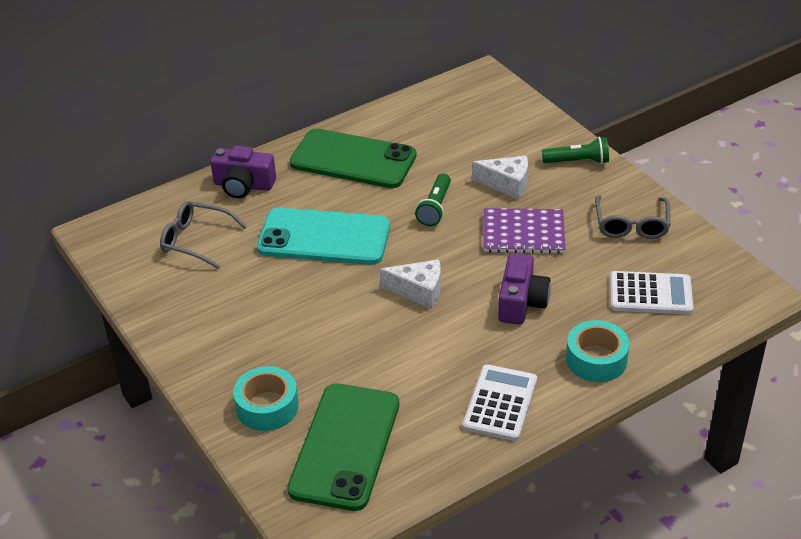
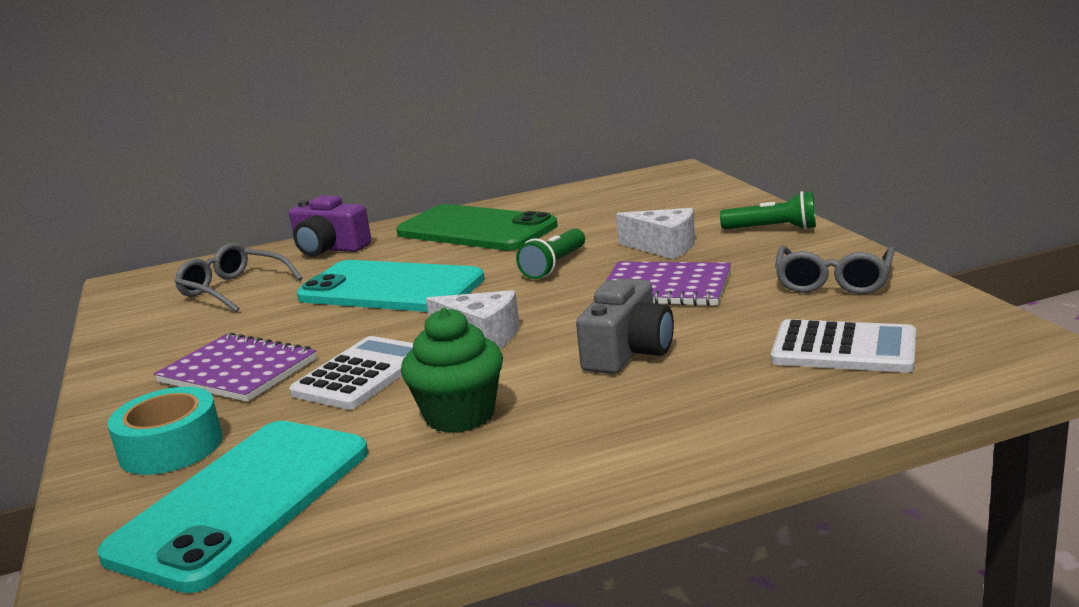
camera: 15 degrees right, 20 degrees down
green phone [287,383,399,511] -> turquoise phone [97,421,368,593]
white calculator [463,364,537,441] -> white calculator moved to [289,336,413,409]
purple camera [498,253,551,325] -> grey camera [576,278,674,374]
turquoise tape [566,320,629,382] -> none
none -> purple notebook [154,332,317,402]
none -> green cupcake [401,308,503,433]

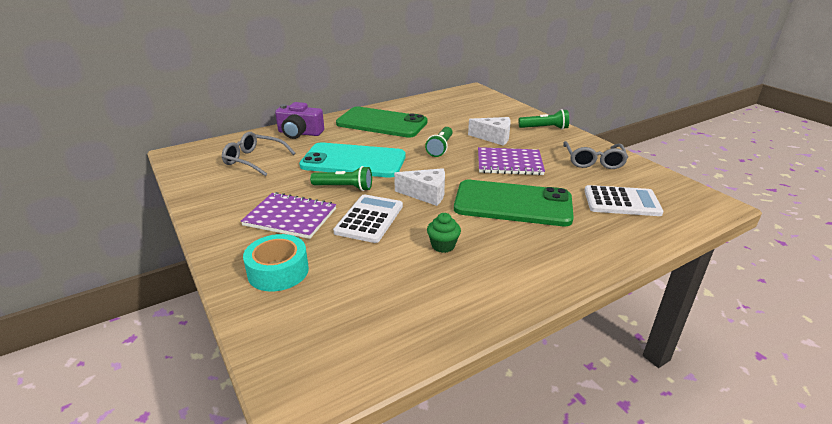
camera: 15 degrees left, 10 degrees up
turquoise phone [97,421,368,593] -> none
green cupcake [401,308,503,433] -> green cupcake [427,213,461,253], size x0.60
grey camera [576,278,674,374] -> green phone [454,180,574,226]
none -> green flashlight [310,166,372,191]

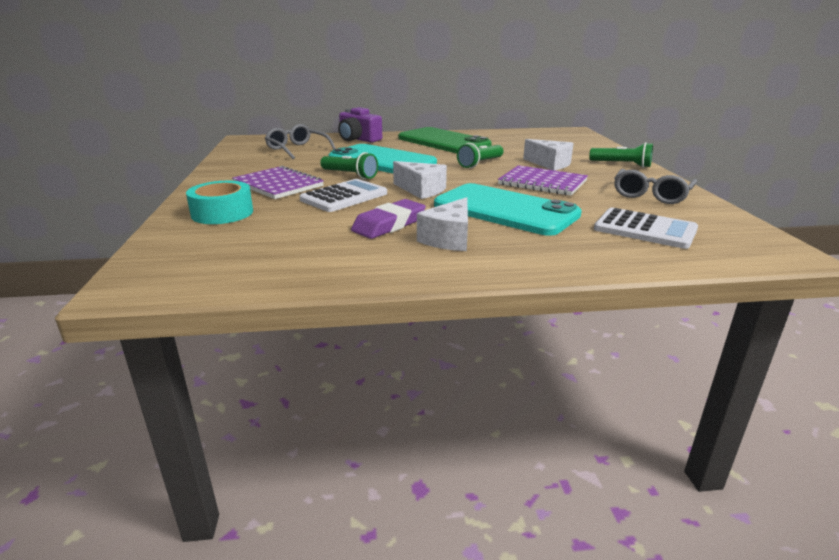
camera: 25 degrees right, 5 degrees down
green cupcake [427,213,461,253] -> purple eraser [351,199,426,239]
green phone [454,180,574,226] -> turquoise phone [434,183,582,236]
none -> white cheese [417,197,468,251]

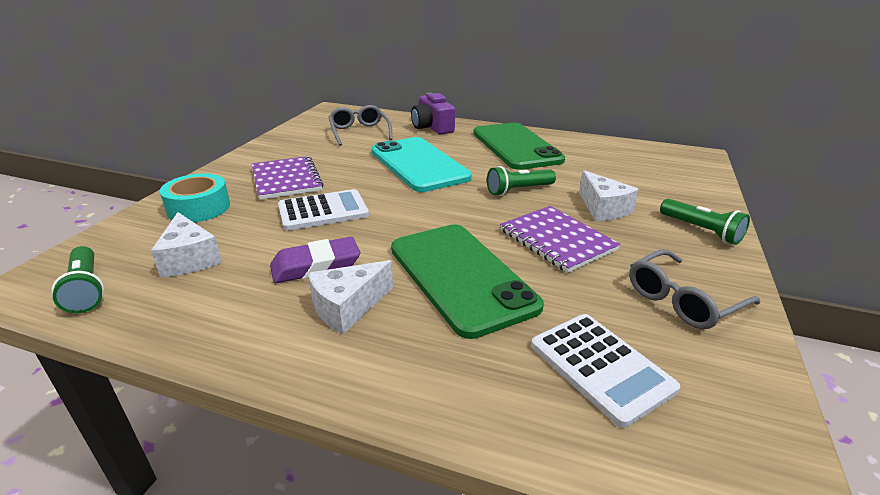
camera: 25 degrees right, 5 degrees up
green flashlight [320,152,378,179] -> green flashlight moved to [51,246,104,313]
white cheese [393,161,447,199] -> white cheese moved to [151,212,222,277]
turquoise phone [434,183,582,236] -> green phone [391,224,544,339]

